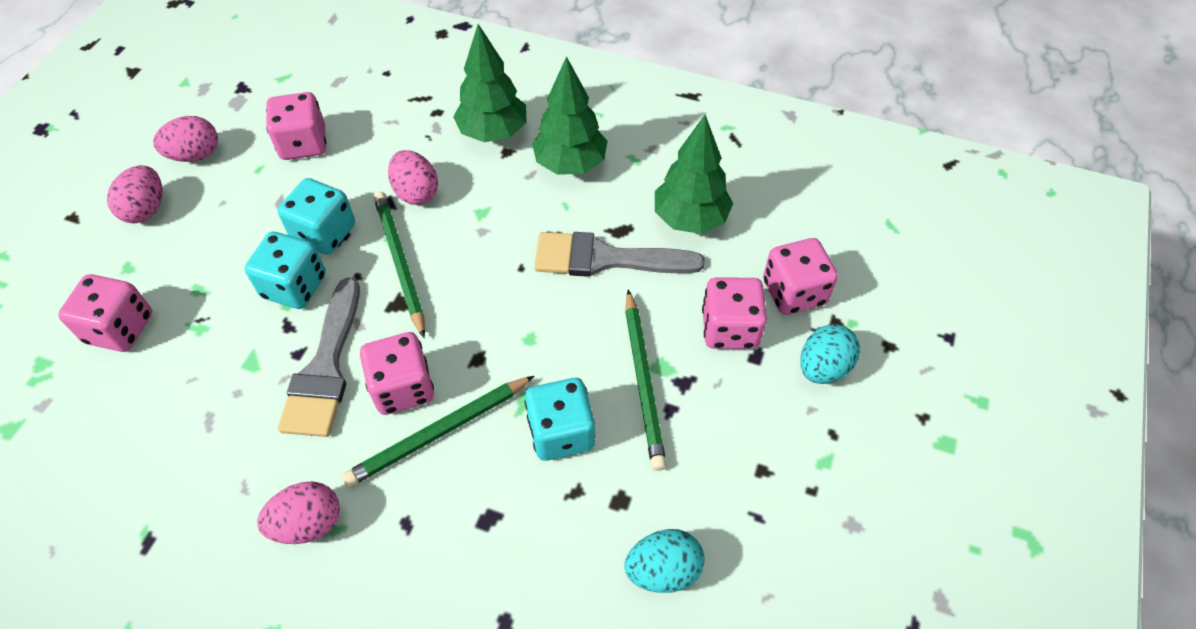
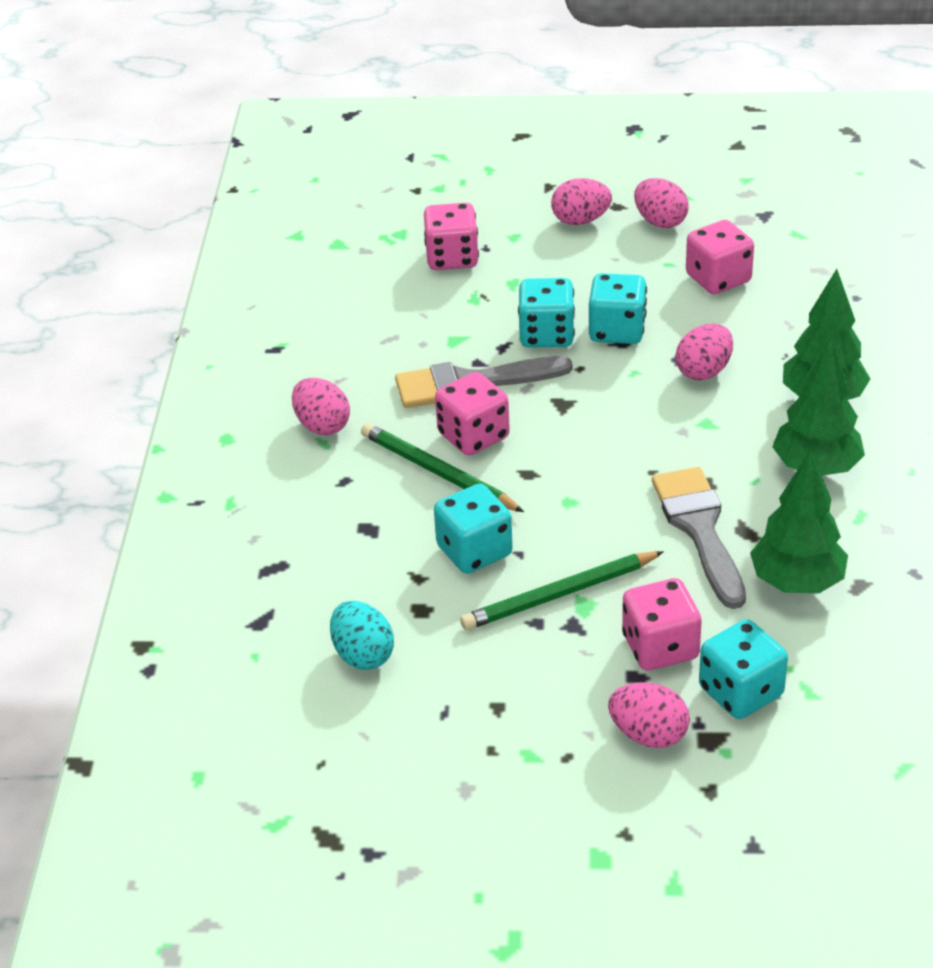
camera: 75 degrees right, 15 degrees down
green pencil [374,192,425,338] -> none
pink dice [763,238,838,315] -> turquoise dice [699,619,788,719]
turquoise egg [800,324,860,384] -> pink egg [608,683,690,748]

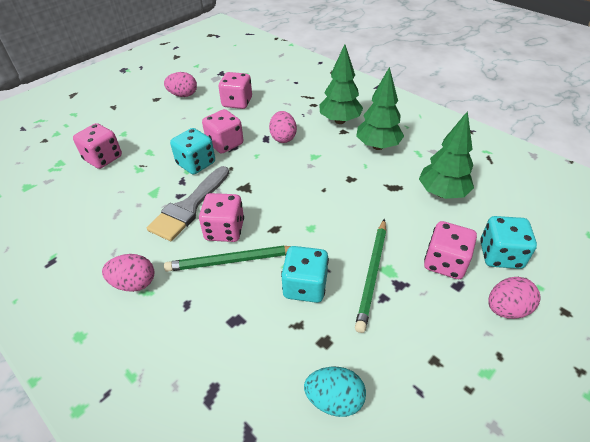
camera: 50 degrees left, 5 degrees up
pink egg [551,178,612,225] -> none
turquoise dice [589,273,647,344] -> pink dice [202,109,243,154]
grey brush [652,467,746,609] -> none

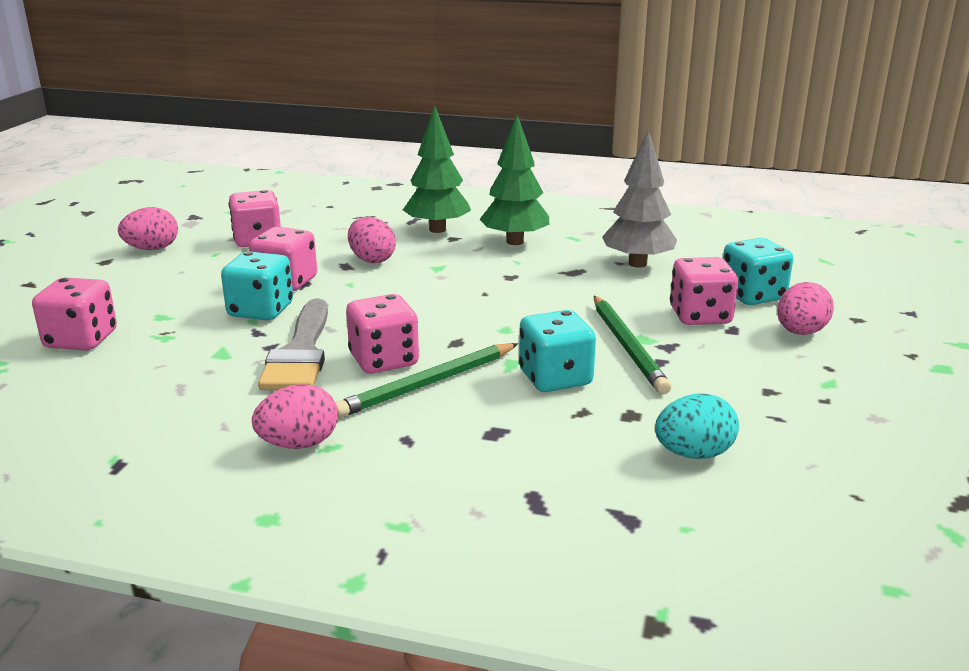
camera: 30 degrees left, 20 degrees down
green tree [419,111,474,199] -> grey tree [602,129,677,268]

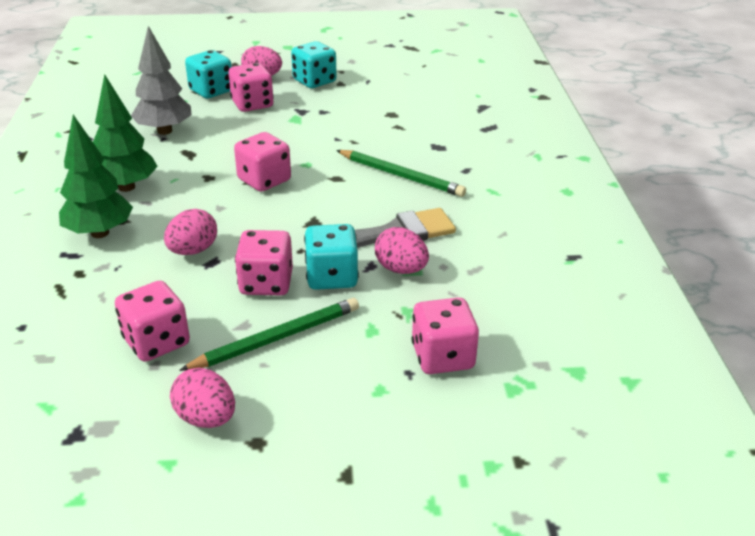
camera: 110 degrees left, 10 degrees up
pink egg [252,384,338,449] -> pink egg moved to [375,227,429,274]
pink dice [346,294,419,374] -> pink dice moved to [234,132,291,192]
turquoise dice [519,310,596,392] -> turquoise dice moved to [291,41,337,88]
green pencil [594,296,671,395] -> green pencil moved to [179,298,359,371]
turquoise egg [655,393,739,459] -> none

